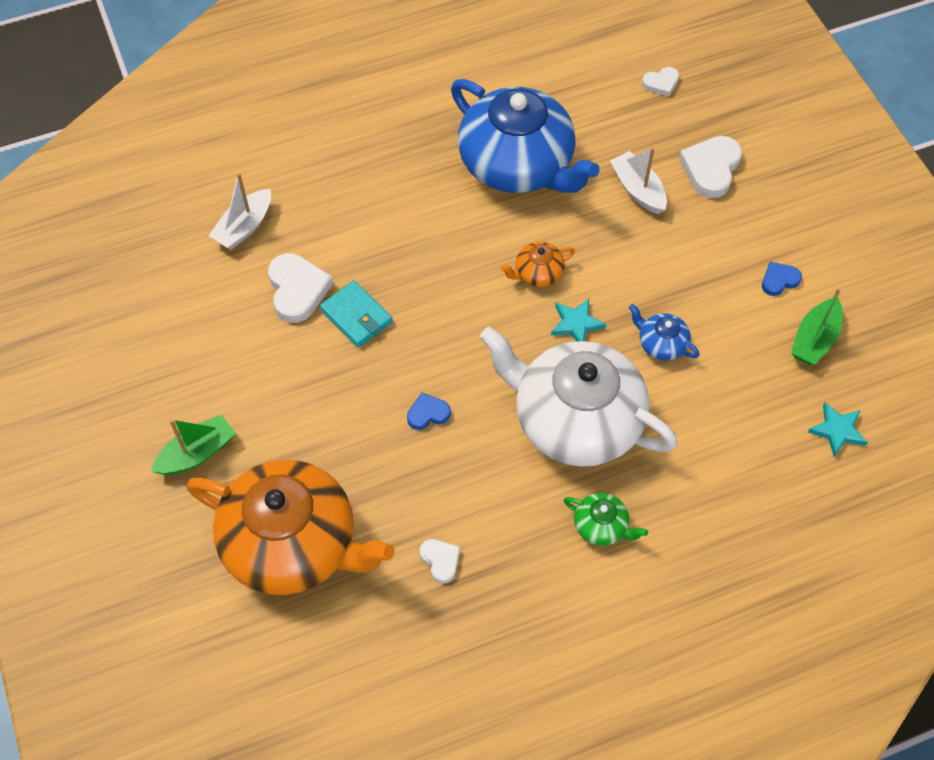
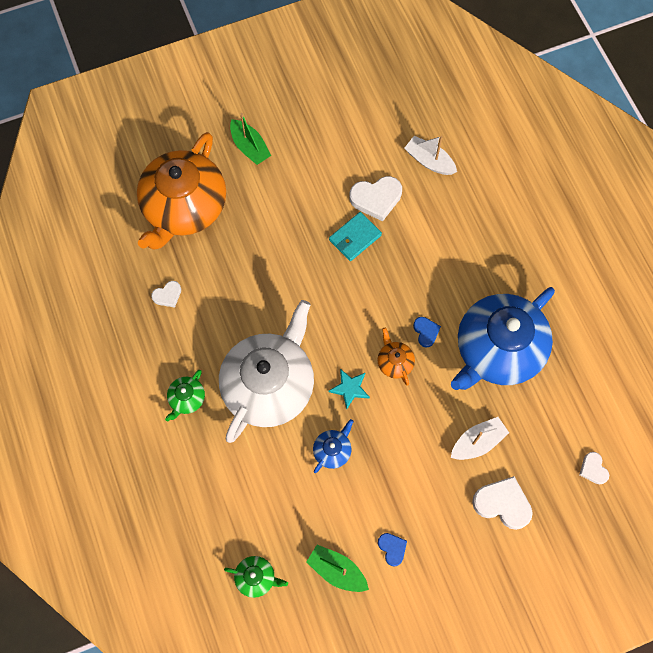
camera: 90 degrees right, 10 degrees up
blue heart [407,392,451,430] -> blue heart moved to [413,317,441,348]
turquoise star [808,402,868,457] -> green teapot [224,556,288,598]

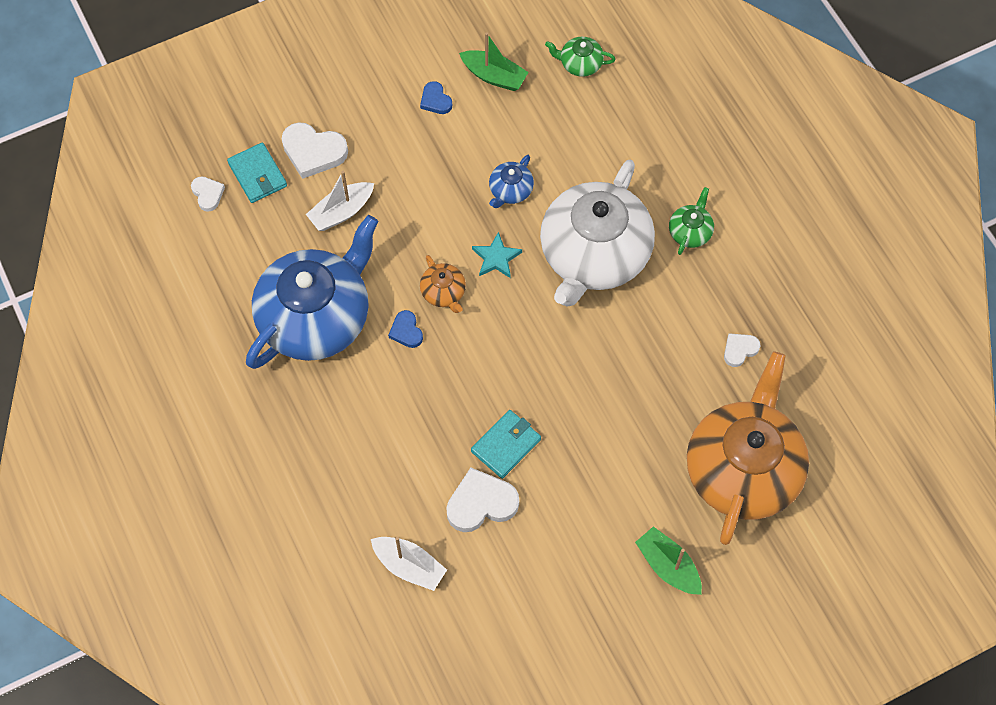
camera: 175 degrees right, 5 degrees down
none -> turquoise wallet [227,143,287,203]

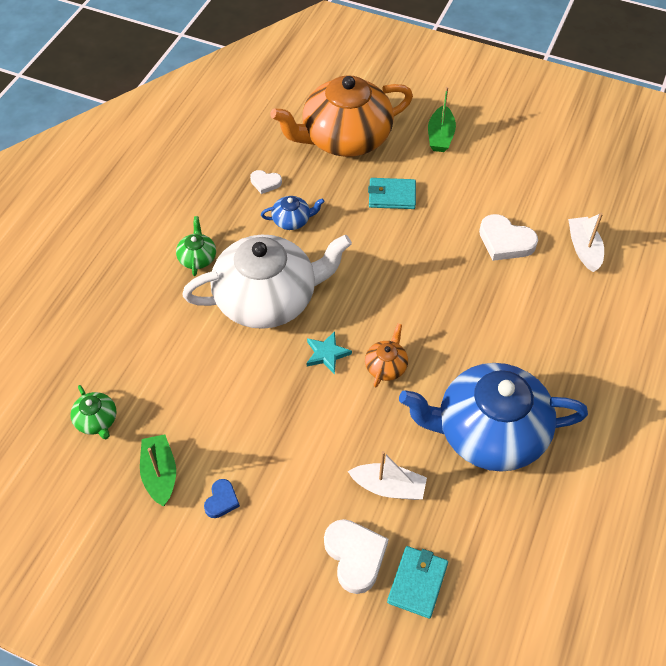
camera: 130 degrees left, 10 degrees down
white heart [191,176,225,212] -> none
blue heart [388,310,423,348] -> none
turquoise wallet [471,410,541,479] -> turquoise wallet moved to [368,178,416,209]
blue teapot [489,155,534,208] -> blue teapot moved to [261,196,324,230]
green teapot [669,187,714,255] -> green teapot turned 105 degrees clockwise [176,216,216,276]

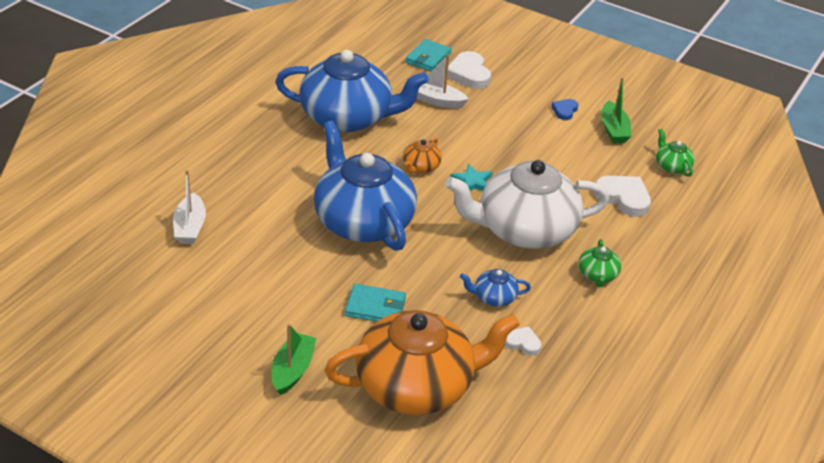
camera: 175 degrees left, 15 degrees down
white heart [479,214,538,261] -> white heart moved to [594,176,651,217]
none -> blue teapot [314,121,417,251]

